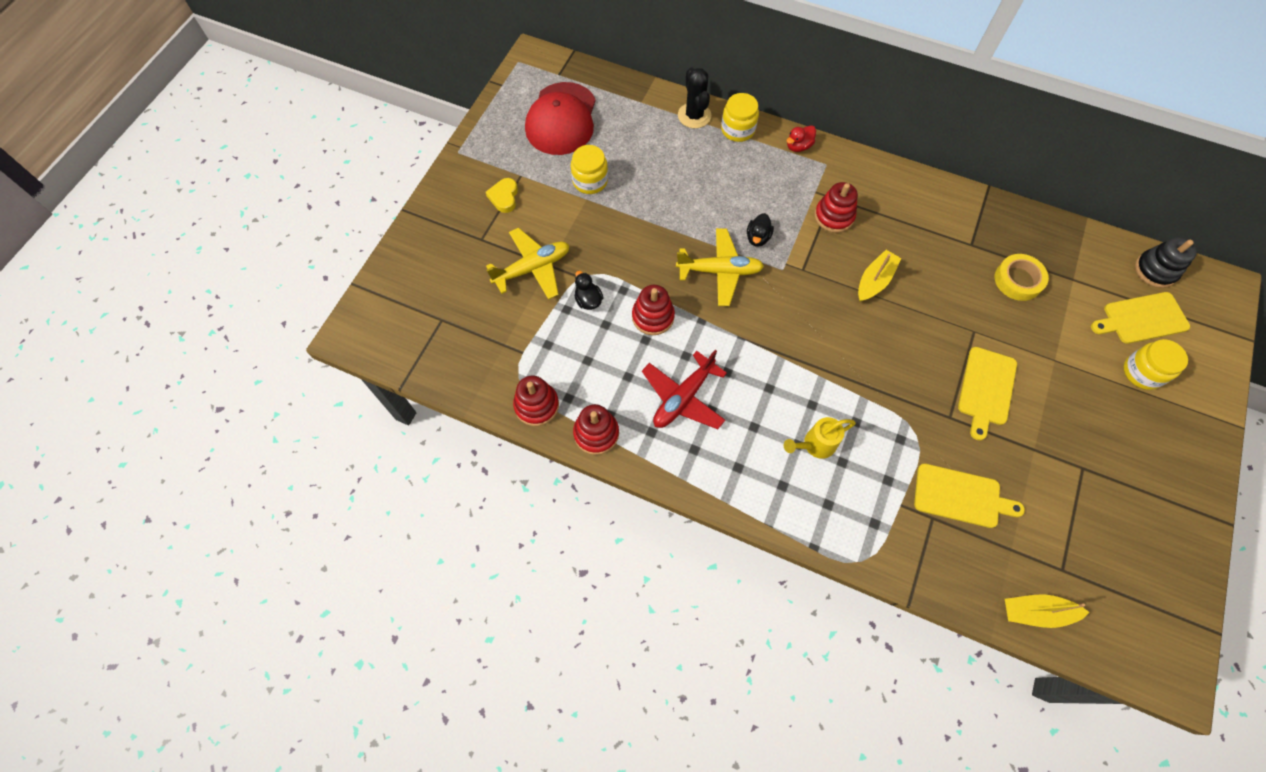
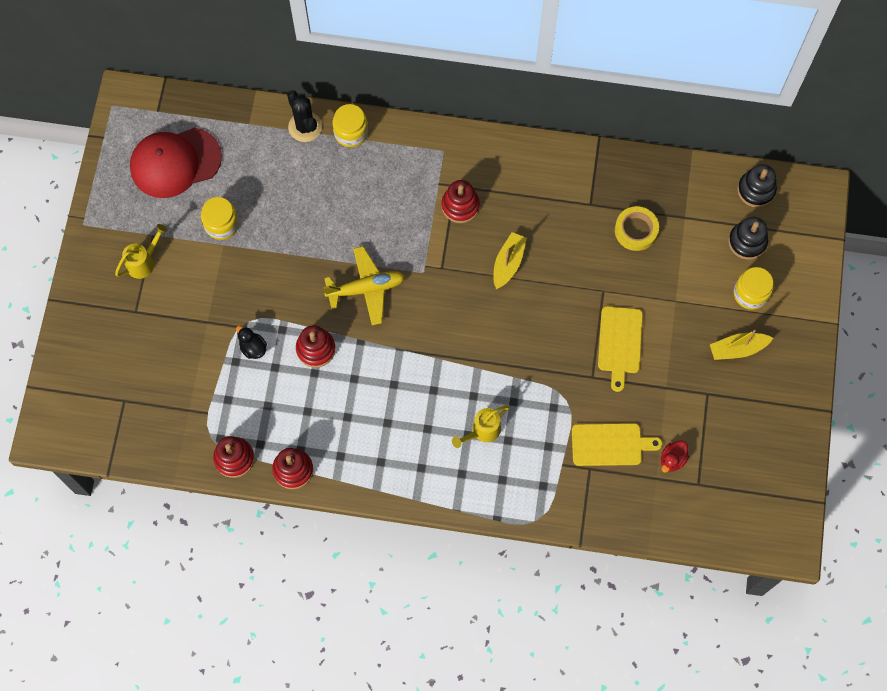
camera: 15 degrees left, 5 degrees up
yellow heart [486,178,518,213] -> yellow watering can [115,224,167,279]
yellow plane [486,228,569,300] -> none
red cap [525,82,596,155] -> red cap turned 75 degrees clockwise [130,128,222,198]
red plane [642,350,727,429] -> none
black duck [747,213,774,247] -> none
red duck [787,125,816,152] -> red duck moved to [661,440,689,473]
yellow boat [1005,594,1089,628] -> yellow boat moved to [710,330,773,360]
yellow cutting board [1091,292,1190,344] -> black stacking toy [728,217,768,260]

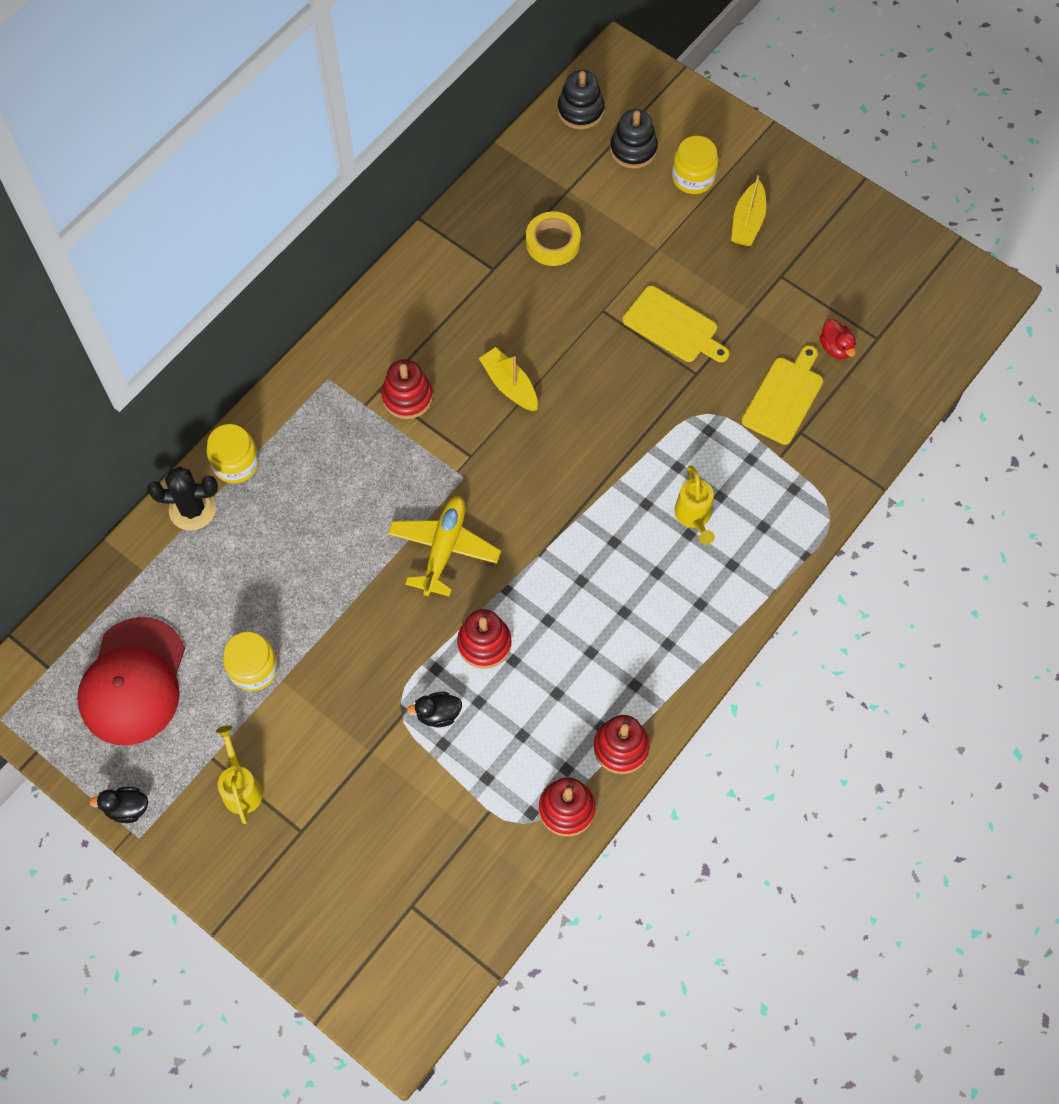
camera: 60 degrees left, 5 degrees down
none -> black duck [89,787,148,823]

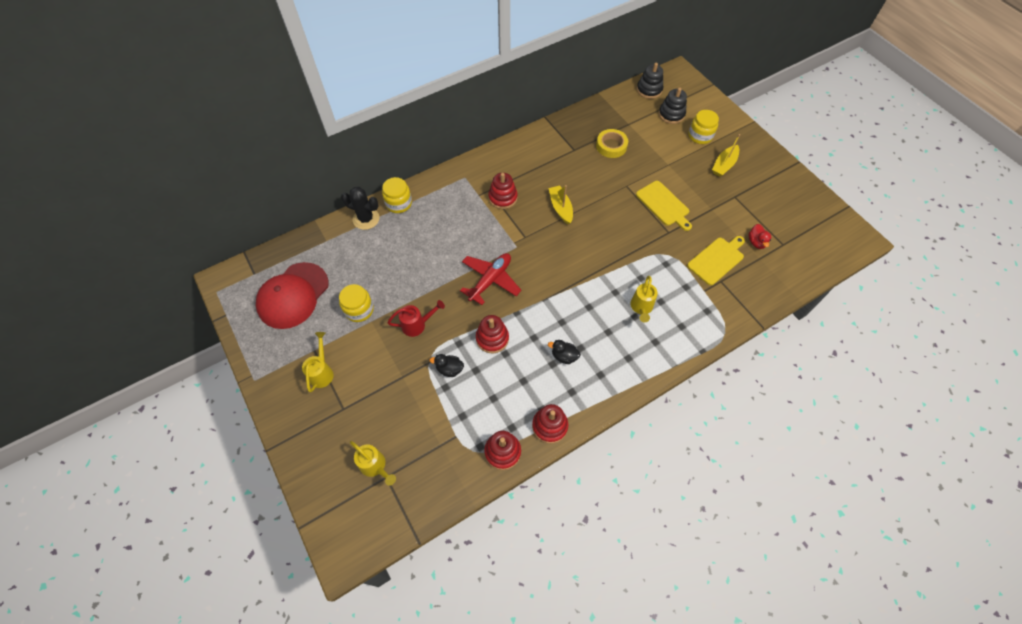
camera: 20 degrees right, 5 degrees down
black duck [89,787,148,823] -> black duck moved to [548,340,581,364]
yellow plane [388,496,501,597] -> red plane [460,253,521,305]
none -> yellow watering can [350,441,396,486]
none -> red watering can [387,300,445,337]

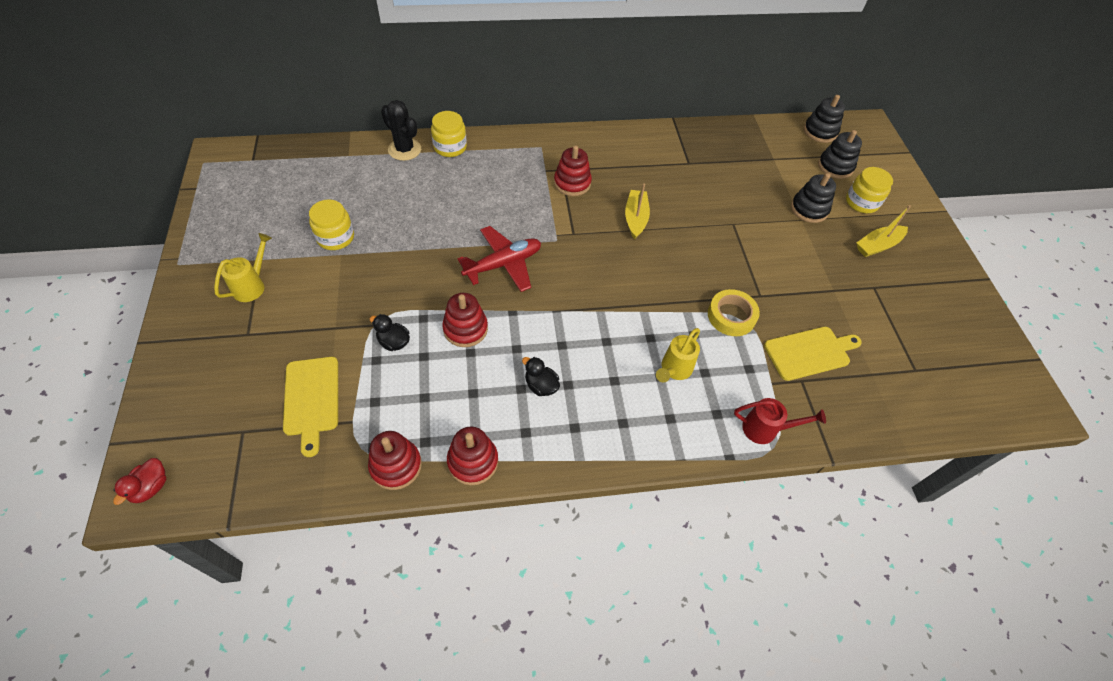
camera: 20 degrees right, 5 degrees down
red cap [256,262,329,329] -> none
yellow watering can [350,441,396,486] -> none
red watering can [387,300,445,337] -> red watering can moved to [734,398,826,444]
yellow tape [596,129,628,158] -> yellow tape moved to [708,289,760,336]
yellow cutting board [636,181,692,231] -> yellow cutting board moved to [283,357,338,457]
red duck [748,224,771,249] -> red duck moved to [113,458,166,505]
none -> black stacking toy [791,173,836,223]

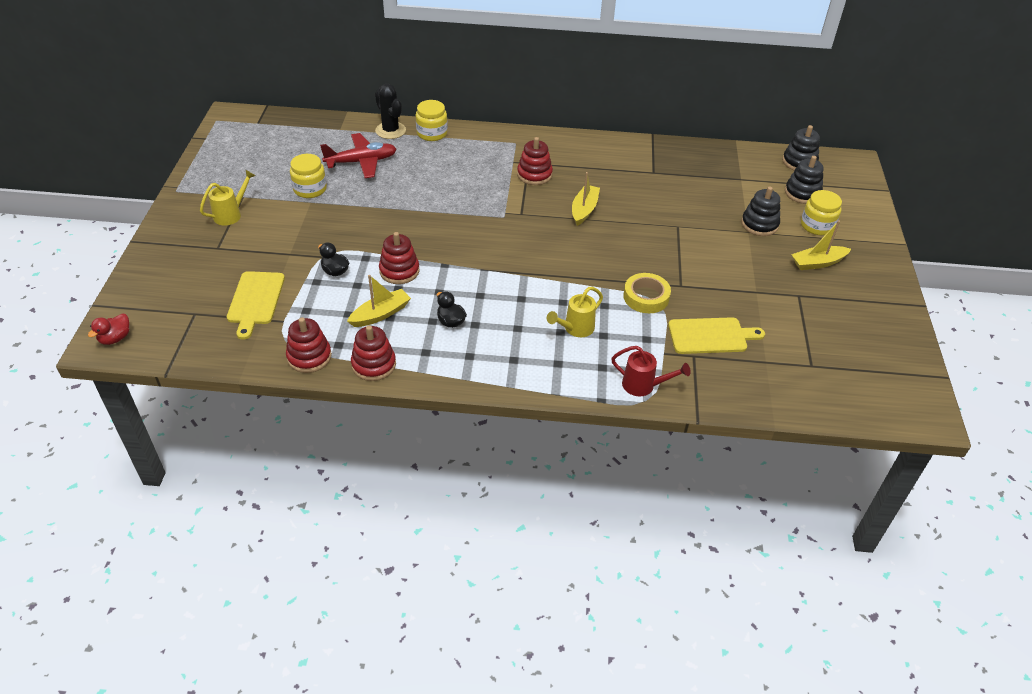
camera: 15 degrees right, 10 degrees down
red plane [458,226,541,292] -> red plane moved to [320,133,396,178]
none -> yellow boat [347,275,411,327]

